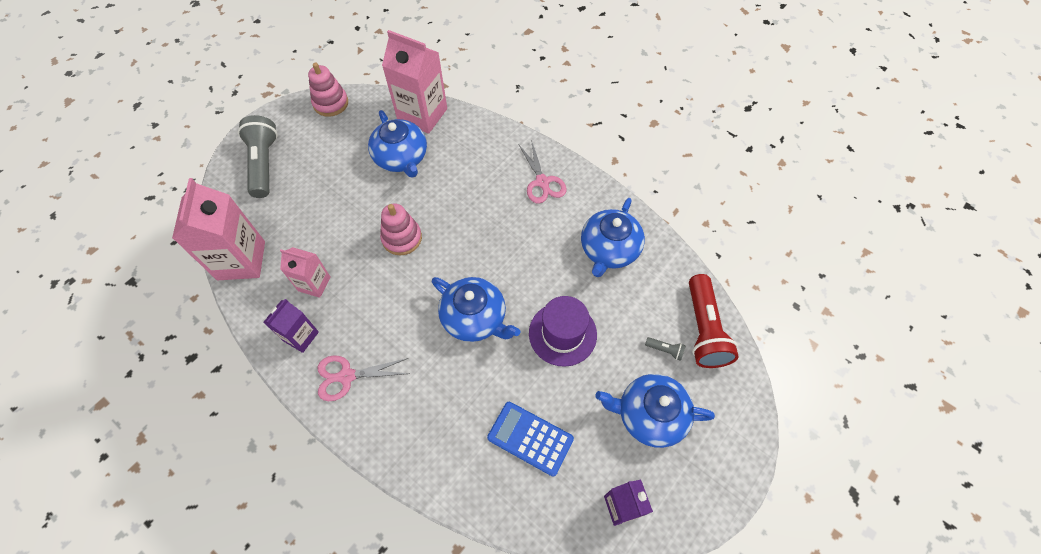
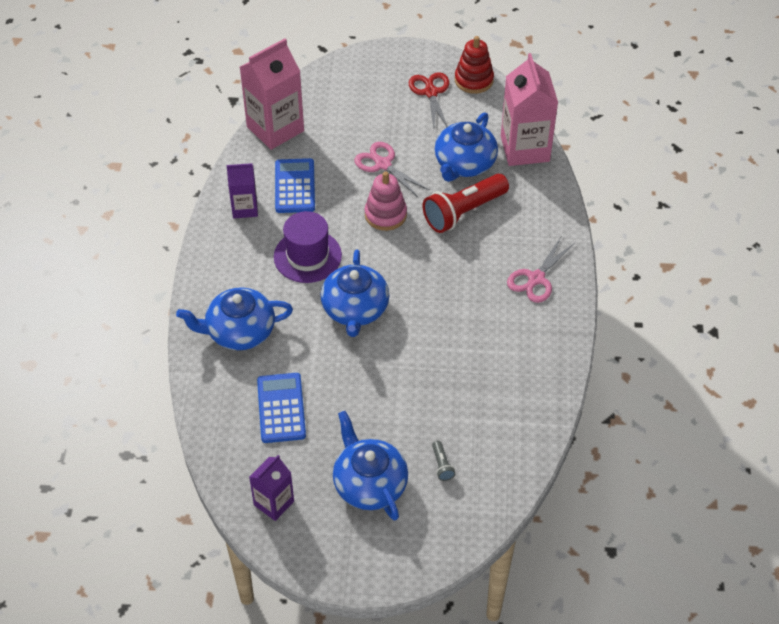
camera: 55 degrees right, 10 degrees down
grey flashlight [238,115,278,198] -> none
pink carton [280,247,331,298] -> blue calculator [275,158,315,213]
pink stacking toy [308,62,348,117] -> red stacking toy [455,36,494,94]
pink scissors [318,355,409,401] -> pink scissors moved to [354,142,430,198]
purple hat [529,296,597,367] -> purple hat moved to [274,211,342,283]
blue teapot [581,198,645,277] -> blue teapot moved to [176,287,293,350]
red flashlight [689,274,739,368] -> red flashlight moved to [422,174,509,233]
none -> red scissors [409,72,449,128]

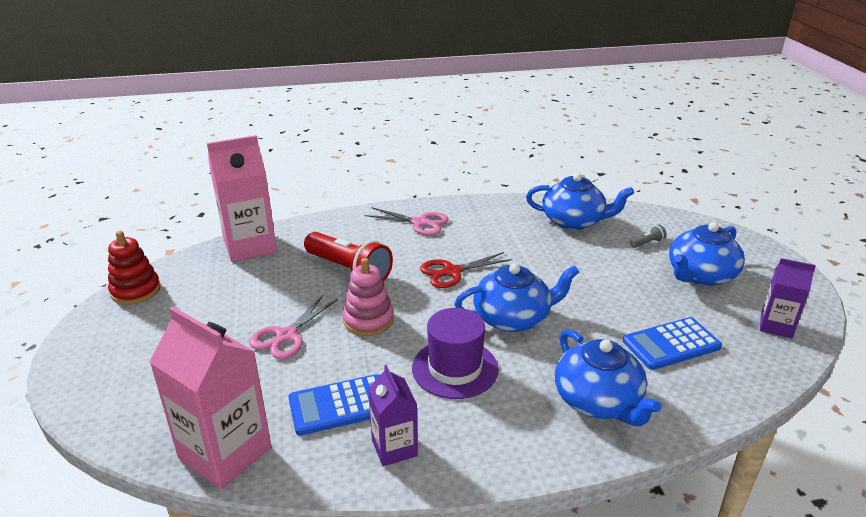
camera: 105 degrees left, 20 degrees down
red scissors [409,72,449,128] -> red scissors moved to [420,252,513,288]
blue teapot [435,113,498,182] -> blue teapot moved to [526,173,634,230]

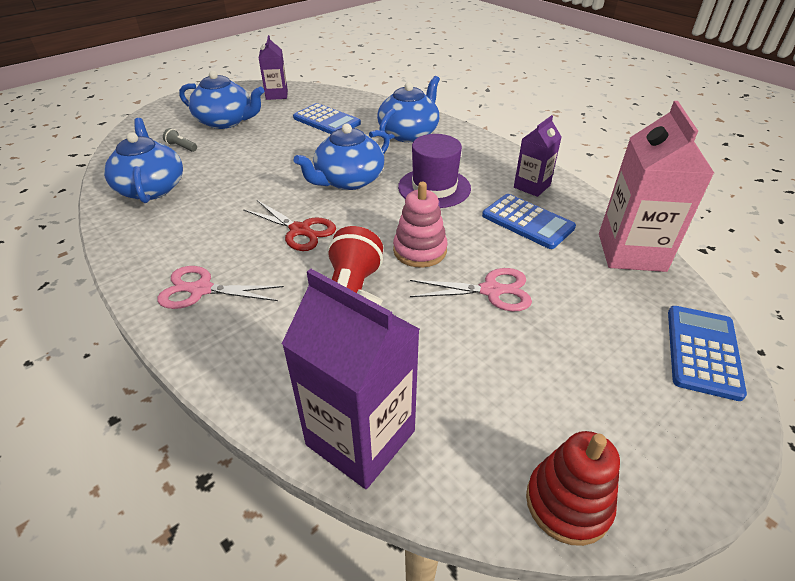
camera: 120 degrees left, 10 degrees up
pink carton [207,135,277,262] -> purple carton [282,269,420,489]
pink scissors [365,207,449,236] -> pink scissors turned 75 degrees counterclockwise [157,266,284,309]
blue teapot [454,263,579,332] -> blue teapot turned 90 degrees counterclockwise [294,124,390,190]
none -> blue calculator [668,306,747,401]

